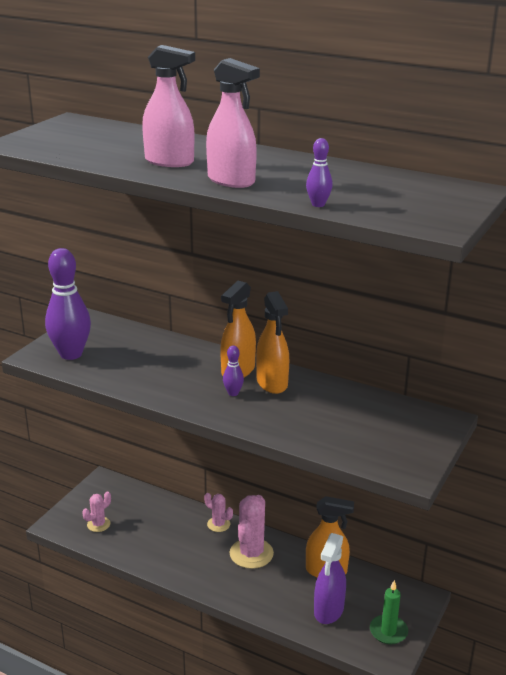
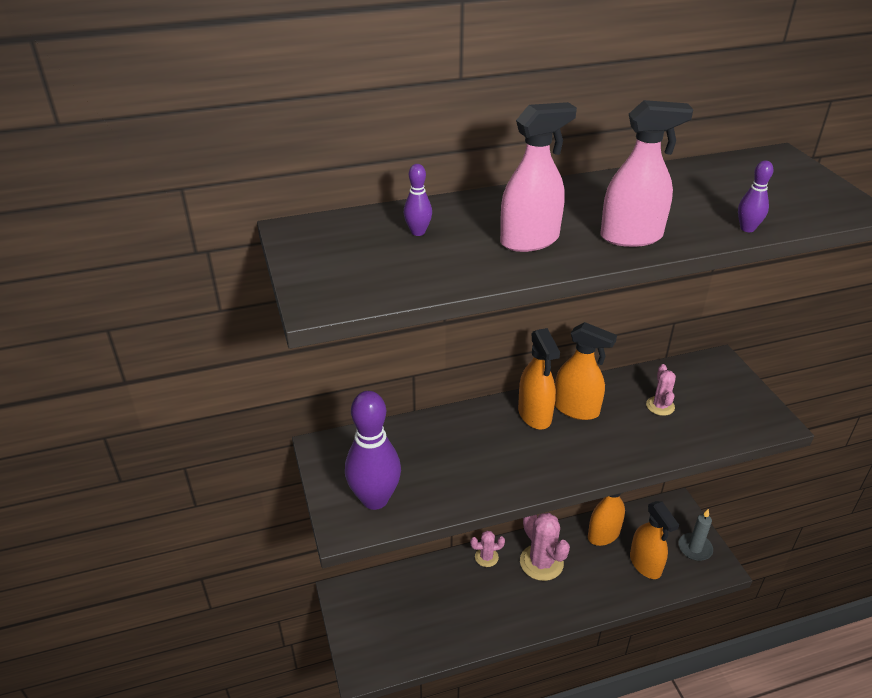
camera: 45 degrees left, 10 degrees up
pink cactus [82,492,111,532] -> pink cactus moved to [646,364,676,416]
purple bowling pin [223,345,244,396] -> purple bowling pin moved to [404,164,432,236]
purple spray bottle [314,533,346,624] -> orange spray bottle [630,501,679,579]
green candle [370,580,408,644] -> grey candle [678,509,713,561]

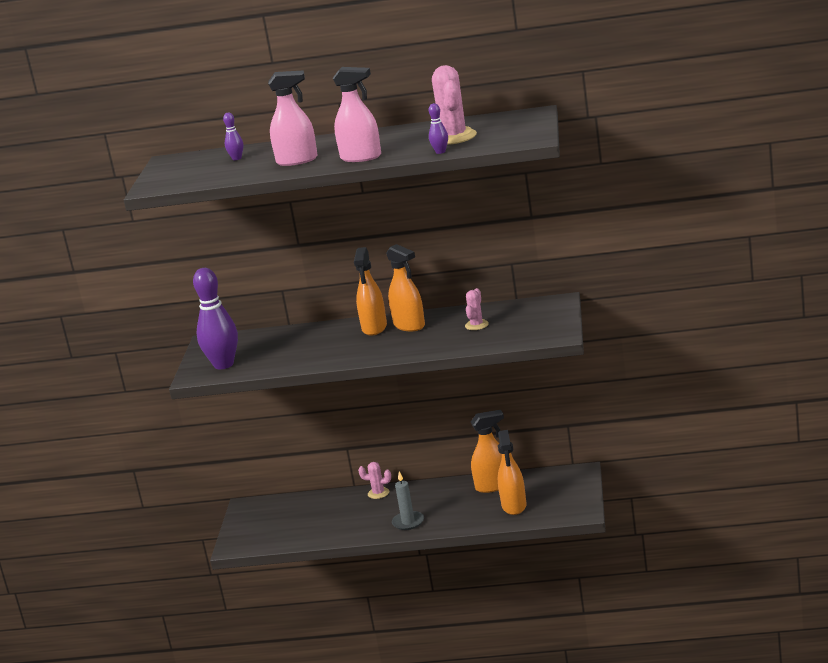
camera: 25 degrees right, 15 degrees down
pink cactus [520,513,570,581] -> pink cactus moved to [432,65,477,145]
grey candle [678,509,713,561] -> grey candle moved to [392,471,424,530]

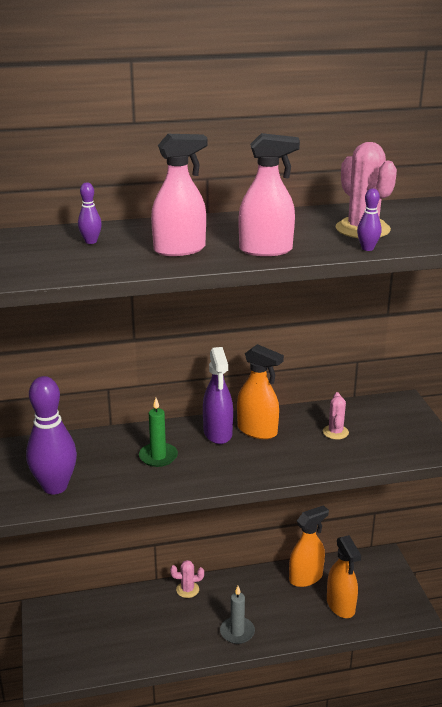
camera: 20 degrees left, 5 degrees up
orange spray bottle [354,247,387,336] -> purple spray bottle [203,347,233,444]
none -> green candle [139,398,178,467]

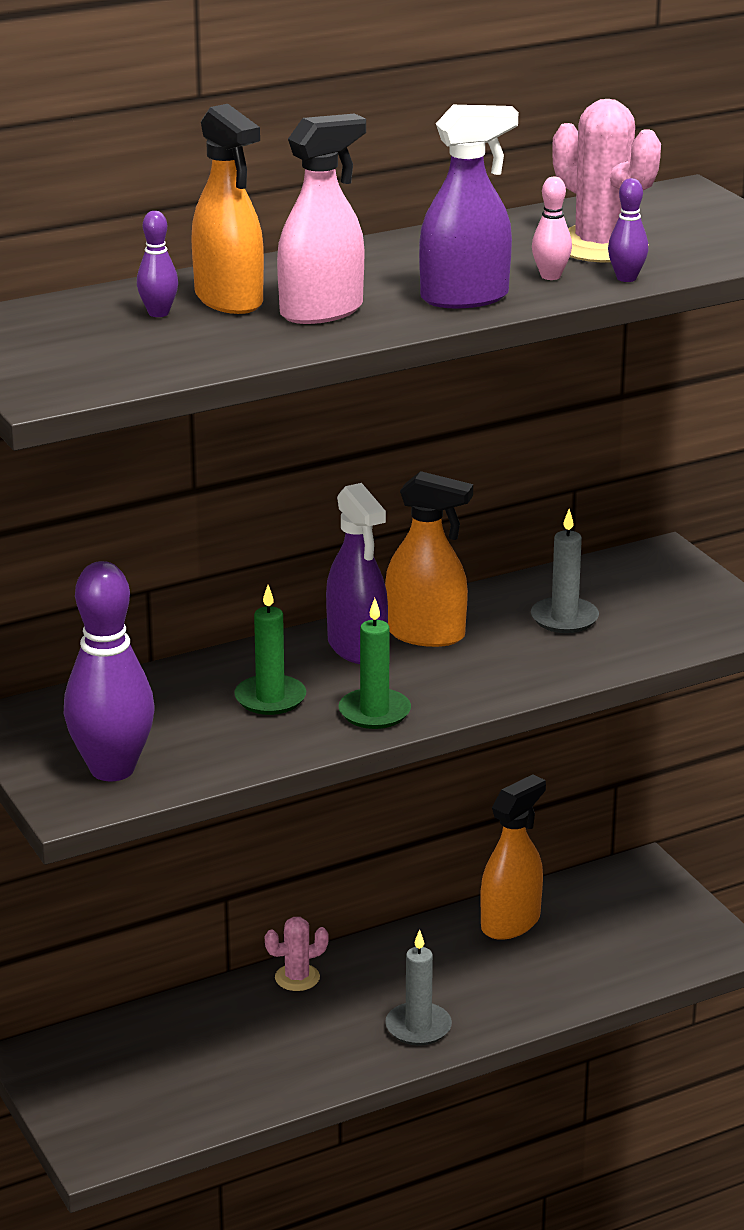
camera: 15 degrees left, 0 degrees up
pink spray bottle [239,133,300,256] -> purple spray bottle [419,105,518,308]
pink cactus [323,392,349,440] -> grey candle [531,509,599,633]
orange spray bottle [327,535,361,618] -> orange spray bottle moved to [191,104,264,314]
none -> green candle [338,598,411,729]
none -> pink bowling pin [532,176,572,280]

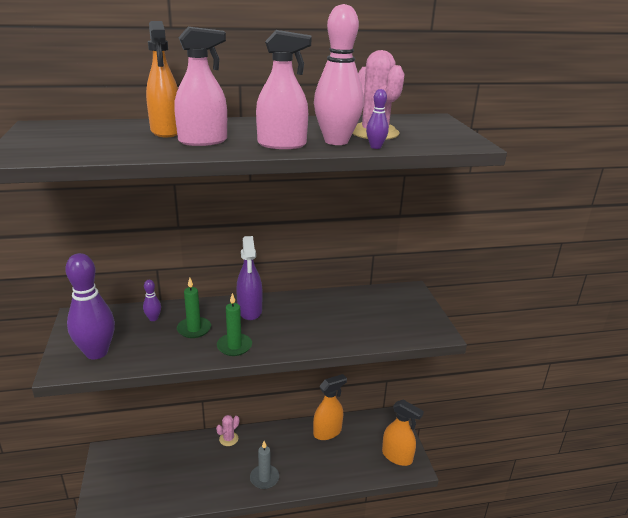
camera: 15 degrees right, 0 degrees up
purple bowling pin [137,211,178,317] -> purple bowling pin moved to [143,280,161,321]
pink cactus [265,917,329,991] -> pink cactus turned 45 degrees counterclockwise [216,415,239,446]
orange spray bottle [385,471,473,647] -> orange spray bottle moved to [382,400,424,466]
purple spray bottle [419,105,518,308] -> pink spray bottle [256,30,312,149]
grey candle [531,509,599,633] -> none
pink bowling pin [532,176,572,280] -> pink bowling pin [314,4,364,145], size x2.25

